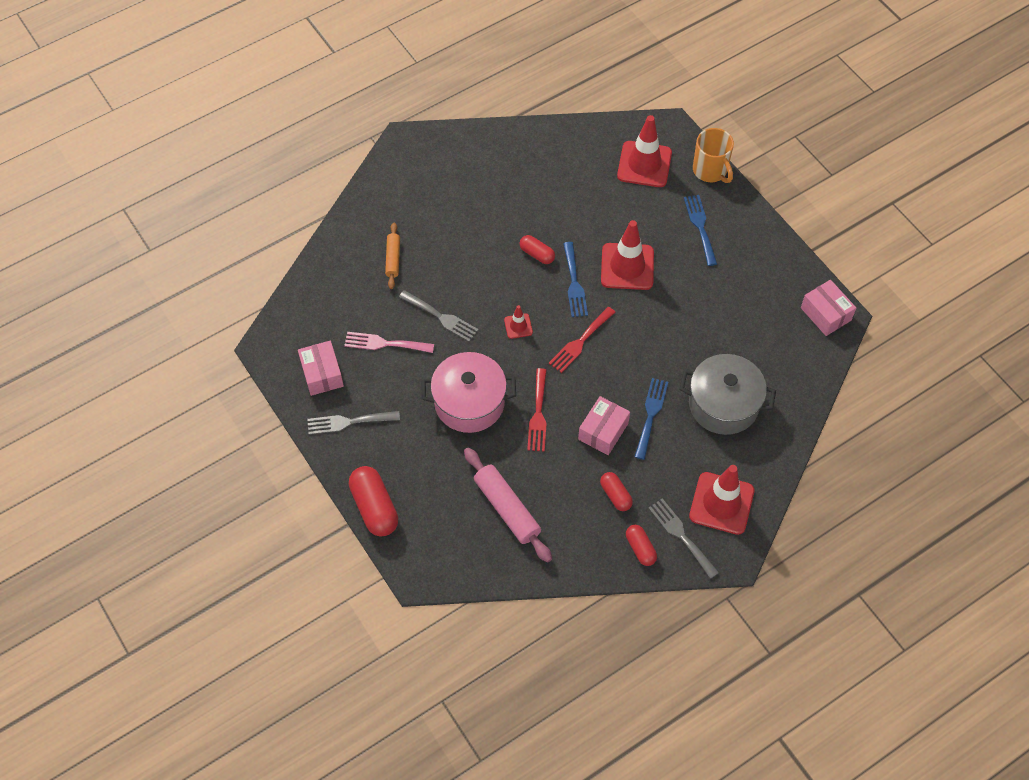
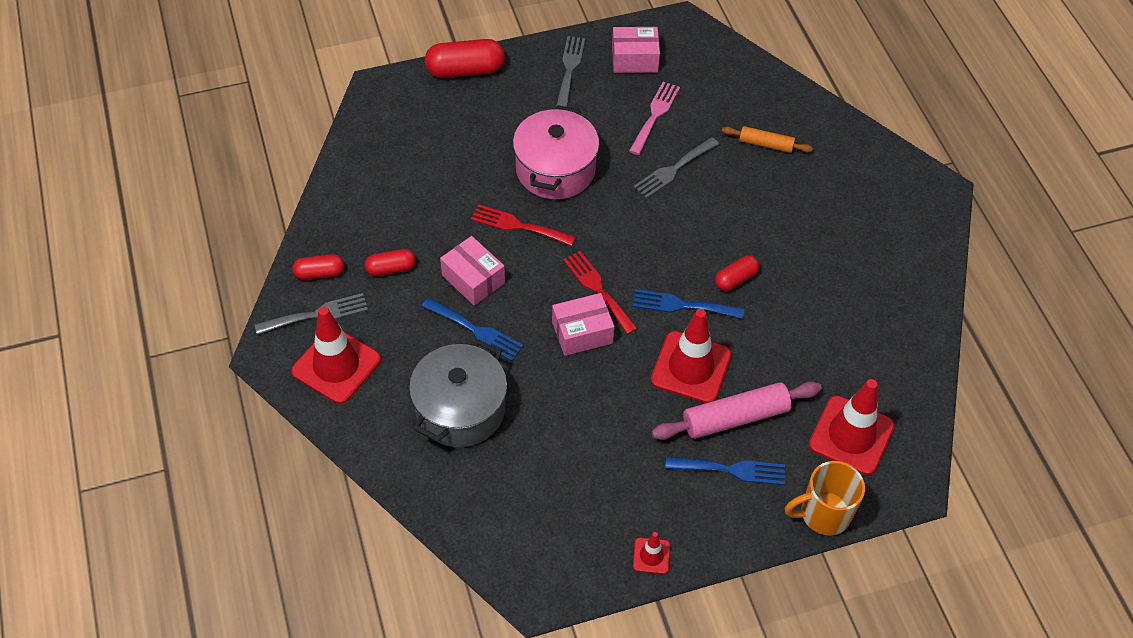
camera: 105 degrees right, 5 degrees down
pink rolling pin [464,448,552,563] -> pink rolling pin moved to [651,382,822,440]
red traffic cone [504,305,533,339] -> red traffic cone moved to [633,532,670,574]
pink box [801,280,856,336] -> pink box moved to [552,293,614,356]

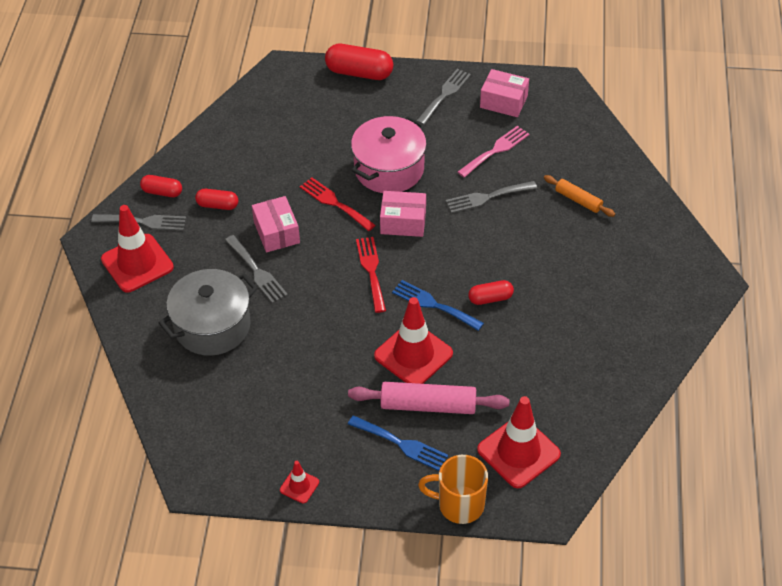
camera: 25 degrees right, 5 degrees down
blue fork [421,298,524,361] -> grey fork [225,235,288,304]
pink box [552,293,614,356] -> pink box moved to [380,191,426,237]

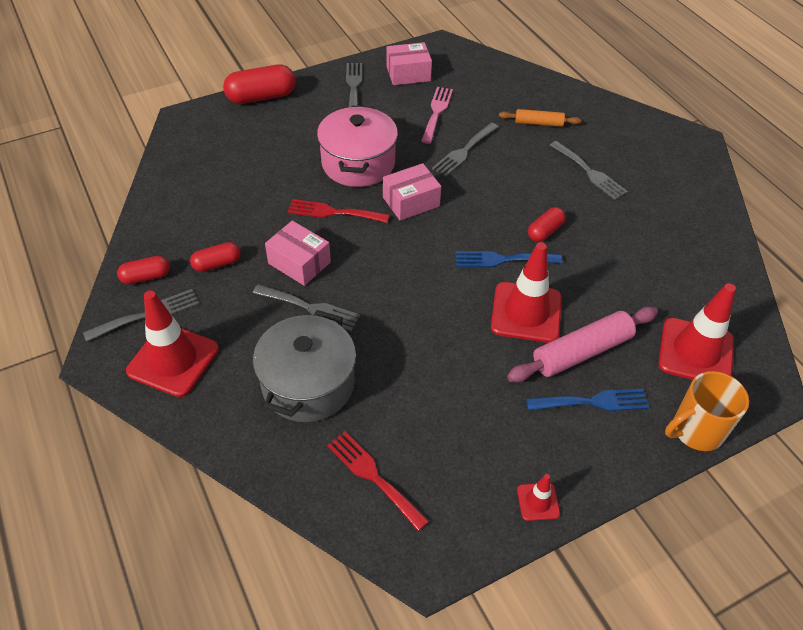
camera: 35 degrees left, 0 degrees up
red fork [356,237,386,313] -> red fork moved to [327,431,429,531]
none -> grey fork [550,141,628,200]

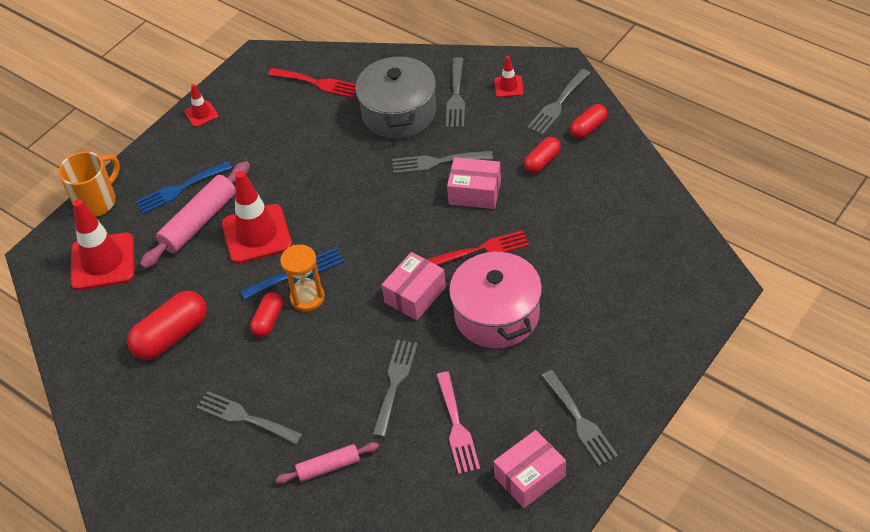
camera: 160 degrees right, 0 degrees up
red traffic cone [126,290,219,397] -> red traffic cone [494,56,524,98], size x0.48
red capsule [223,64,296,104] -> red capsule moved to [127,291,207,360]
orange rolling pin [499,109,581,127] -> pink rolling pin [276,442,379,484]
none -> orange hourglass [280,244,325,312]
none -> grey fork [446,57,465,128]

